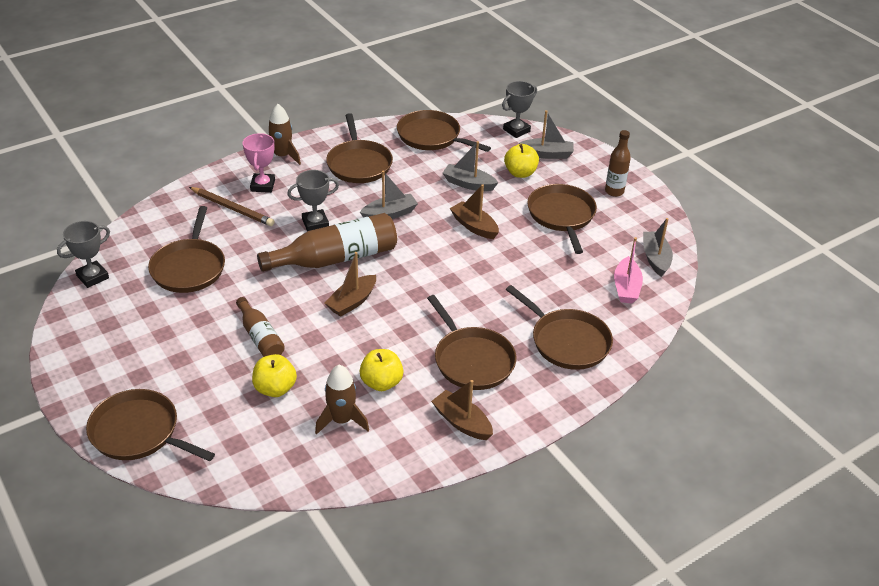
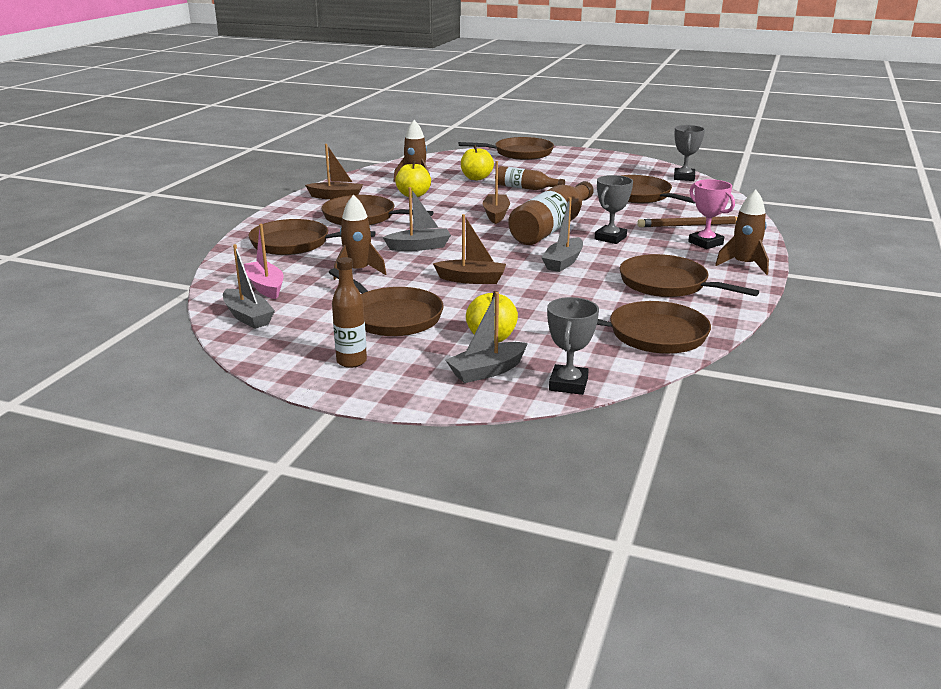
camera: 145 degrees right, 15 degrees down
grey boat [443,141,498,191] -> grey boat moved to [383,187,451,251]
none -> brown rocket [334,195,386,280]

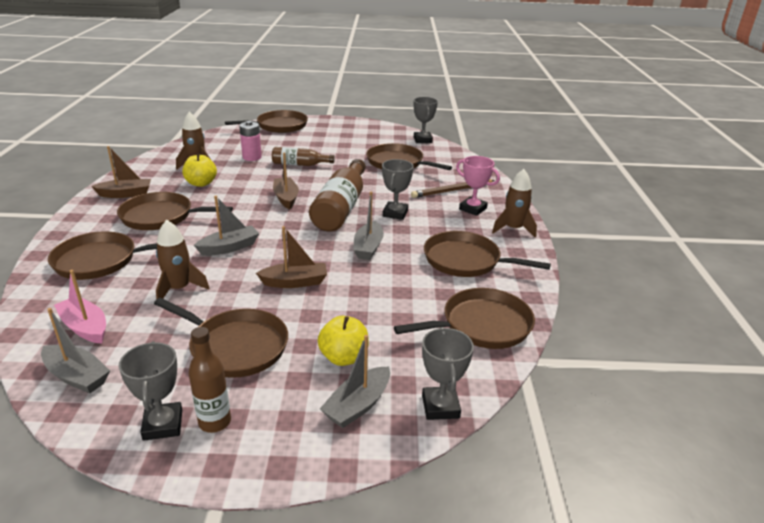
camera: 20 degrees left, 5 degrees up
yellow apple [461,145,494,180] -> pink battery [239,121,262,161]
none -> grey trophy [119,341,182,441]

